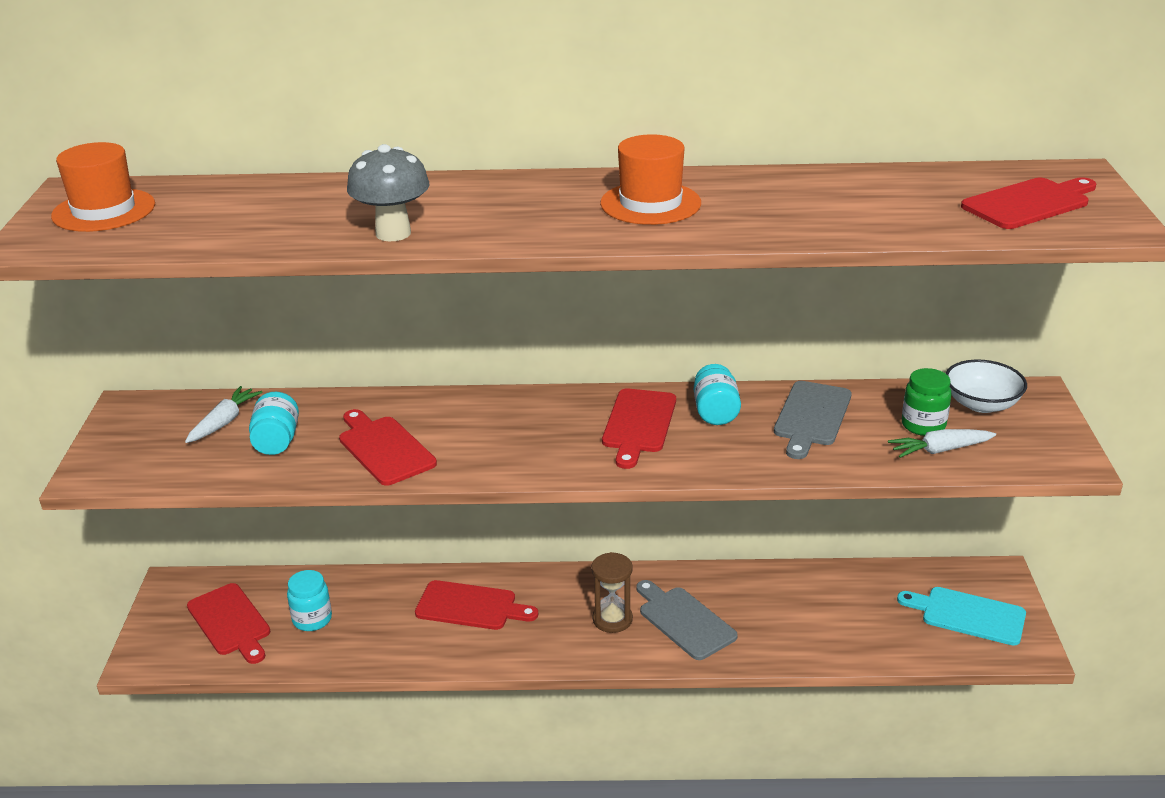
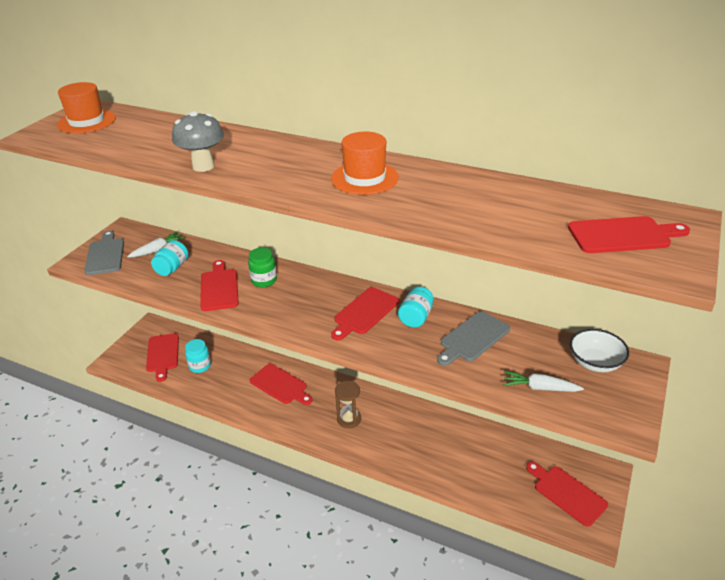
camera: 25 degrees right, 5 degrees up
grey cutting board [636,580,738,660] -> grey cutting board moved to [84,231,124,275]
turquoise cutting board [897,587,1026,646] -> red cutting board [526,462,608,527]
green jar [902,368,951,436] -> green jar moved to [248,247,277,287]

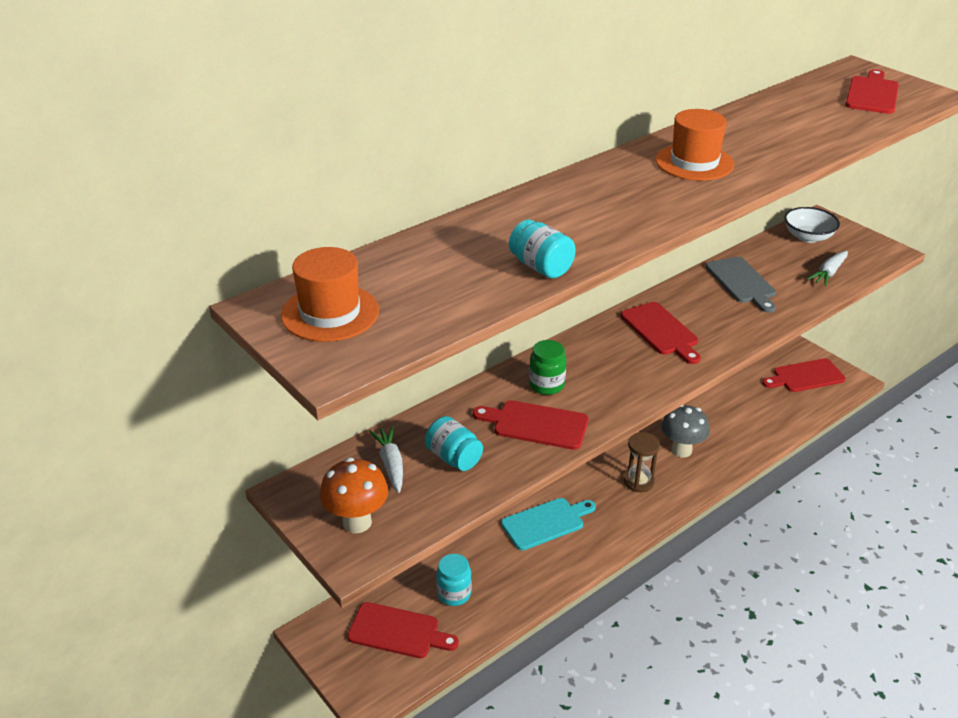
camera: 65 degrees left, 0 degrees up
grey cutting board [84,231,124,275] -> orange mushroom [320,458,388,533]
grey mushroom [172,111,224,172] -> grey mushroom moved to [661,405,710,458]
red cutting board [250,364,312,405] -> turquoise cutting board [501,498,596,550]
turquoise jar [398,287,434,328] -> turquoise jar moved to [509,219,576,278]

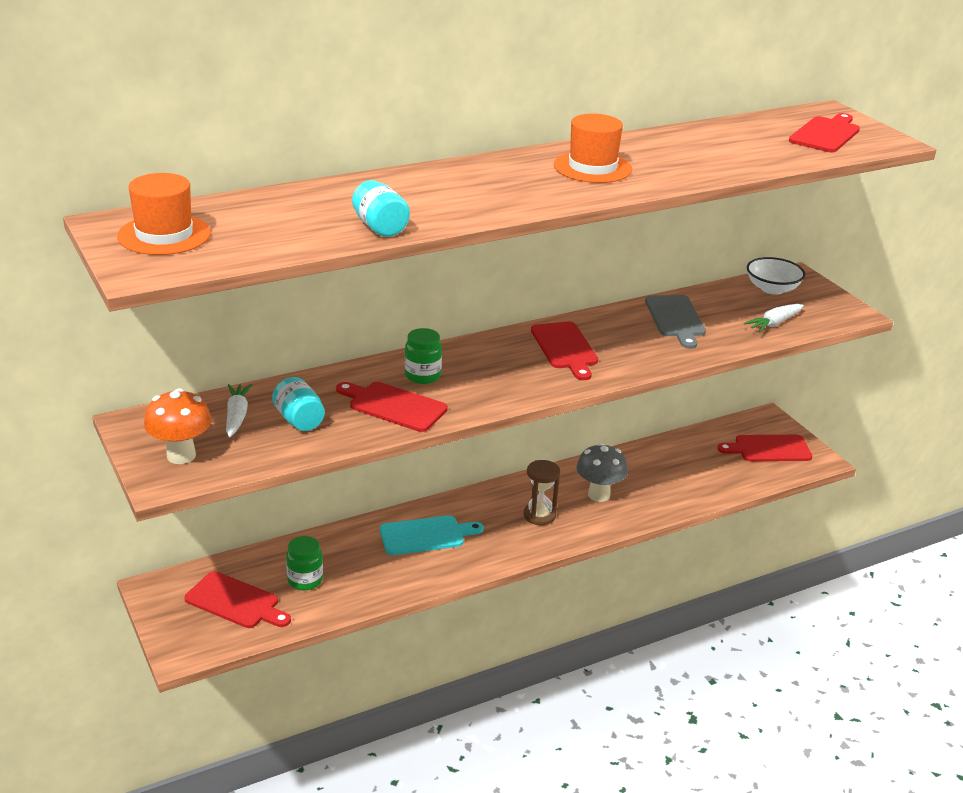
camera: 10 degrees right, 5 degrees down
turquoise jar [436,554,472,606] -> green jar [286,536,323,590]

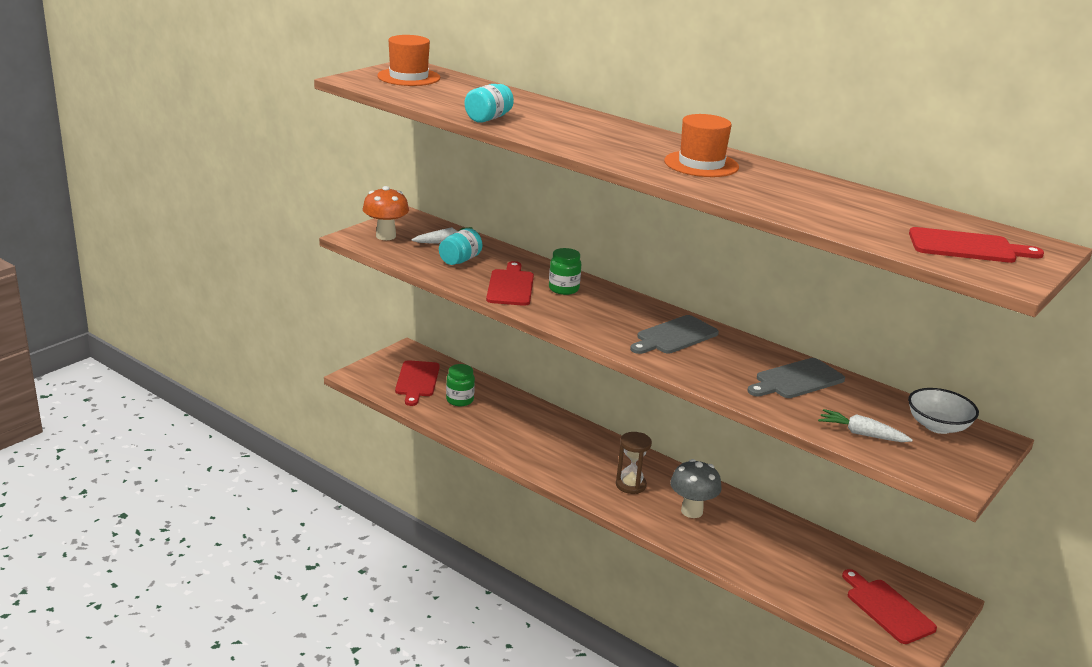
camera: 65 degrees right, 5 degrees down
turquoise cutting board [380,515,484,555] -> none
red cutting board [531,321,598,380] -> grey cutting board [630,315,719,354]

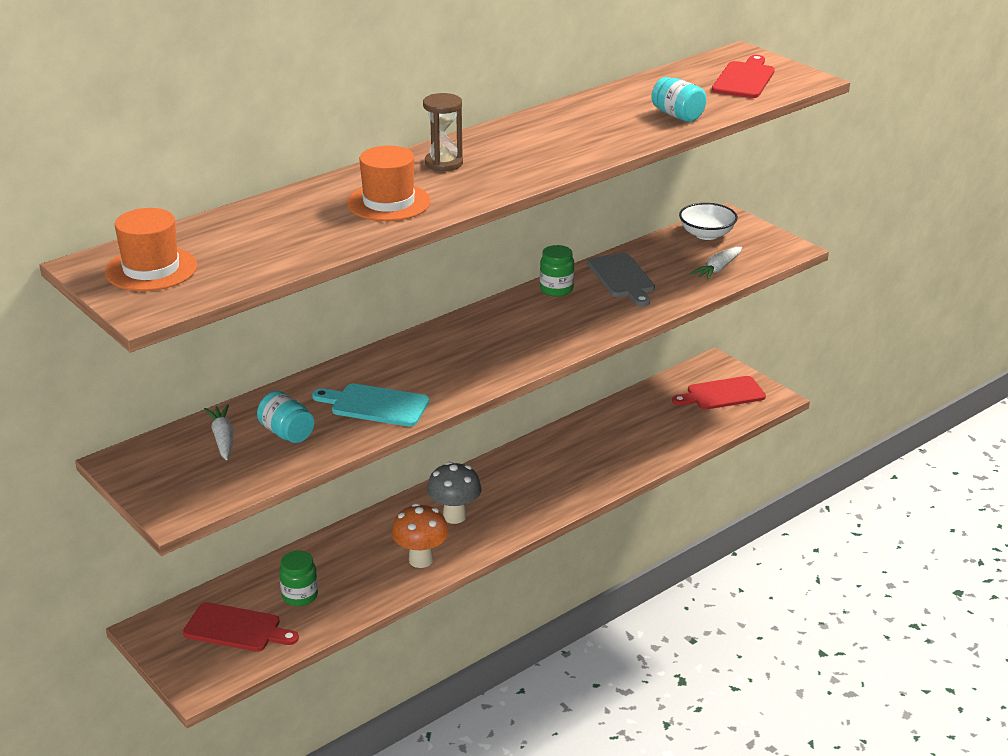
camera: 75 degrees left, 5 degrees up
orange mushroom [363,186,409,240] -> orange mushroom moved to [392,503,449,568]
turquoise jar [465,84,514,123] -> turquoise jar moved to [652,77,706,122]
red cutting board [486,261,534,306] -> turquoise cutting board [312,384,429,427]
green jar [549,248,581,295] -> green jar moved to [540,245,574,297]
brown hourglass [616,432,652,494] -> brown hourglass moved to [423,93,463,171]
grey cutting board [630,315,719,354] -> none
orange hat [664,114,739,177] -> orange hat moved to [347,146,431,221]
grey mushroom [670,459,722,518] -> grey mushroom moved to [427,462,482,524]

